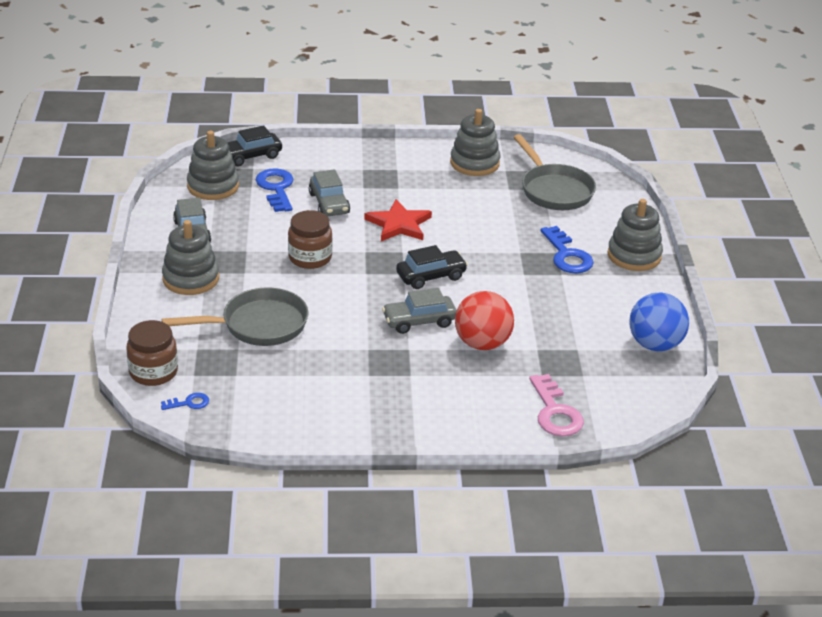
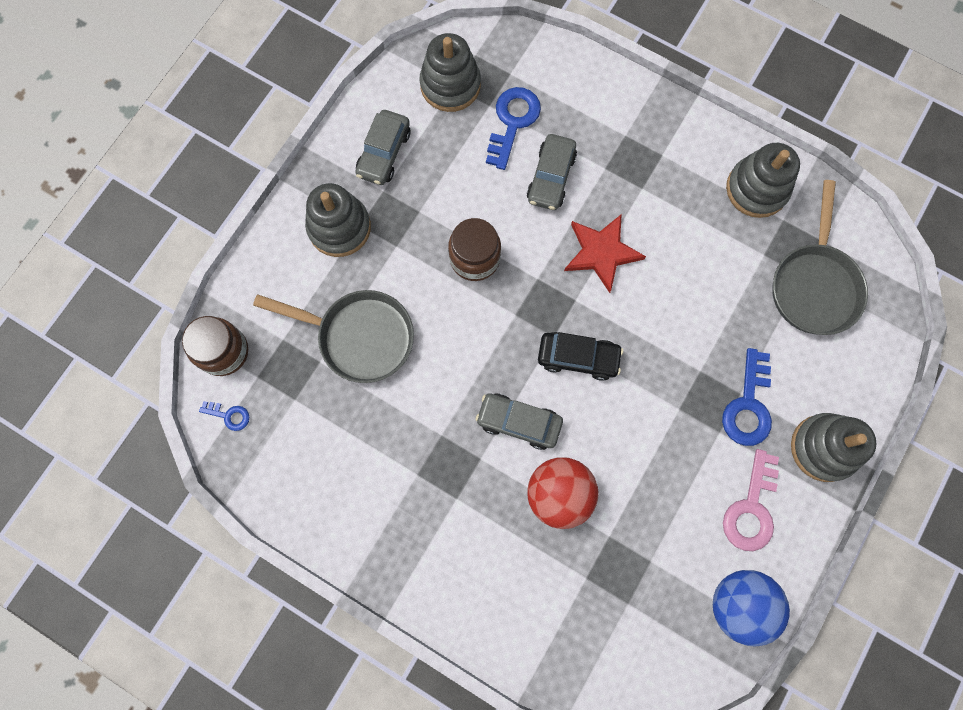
camera: 35 degrees right, 40 degrees up
black car [228,125,282,167] -> none
pink key [529,374,584,436] -> pink key moved to [723,449,779,551]

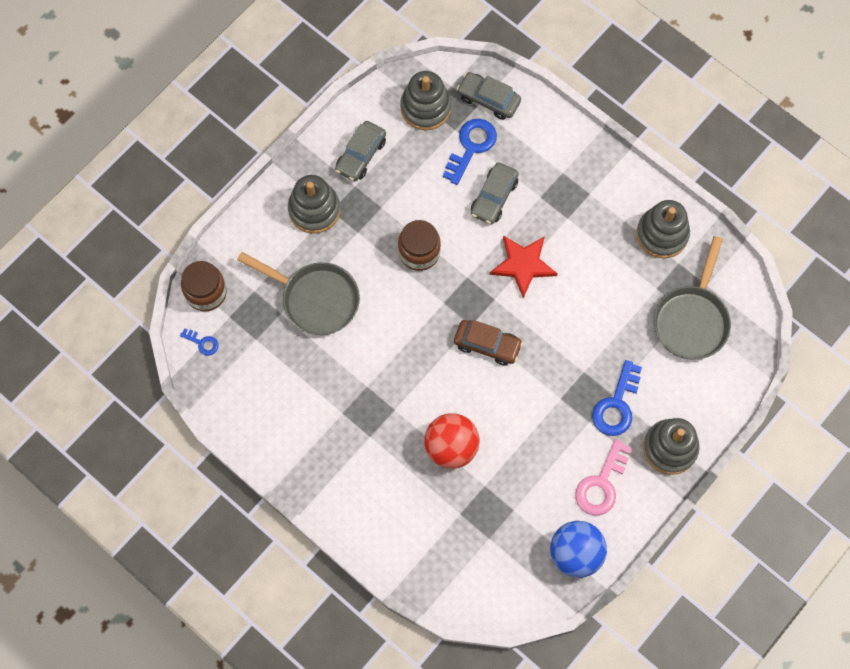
camera: 10 degrees right, 5 degrees down
grey car [475,394,563,450] -> grey car moved to [457,72,521,120]
black car [538,332,623,381] -> brown car [454,320,523,366]

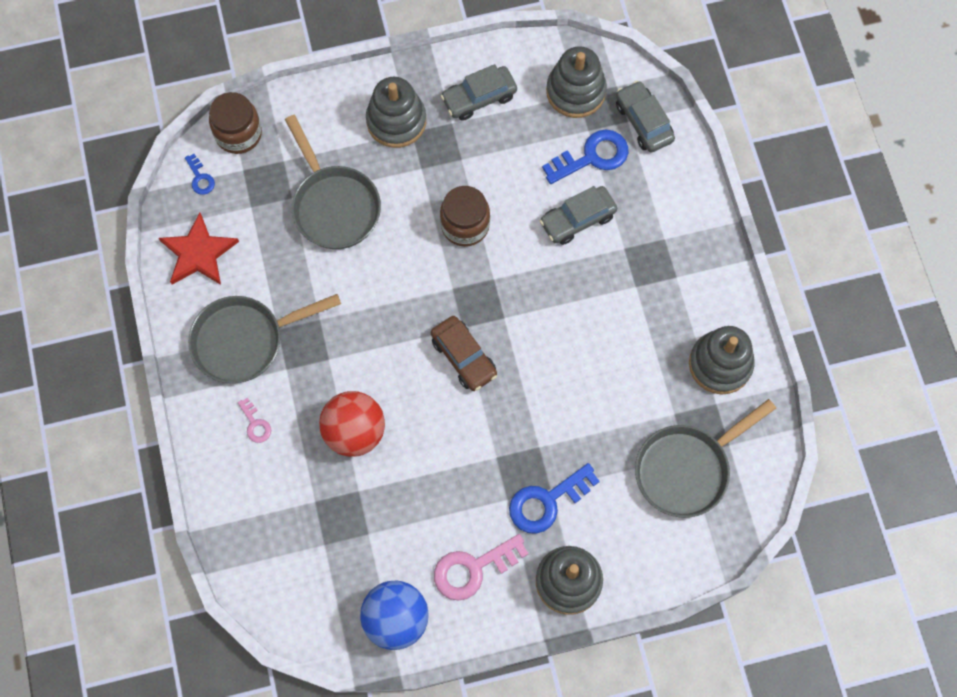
camera: 35 degrees right, 0 degrees up
red star [490,235,558,298] -> red star moved to [159,213,239,285]
none -> grey pan [188,294,341,383]
none -> pink key [238,398,271,443]

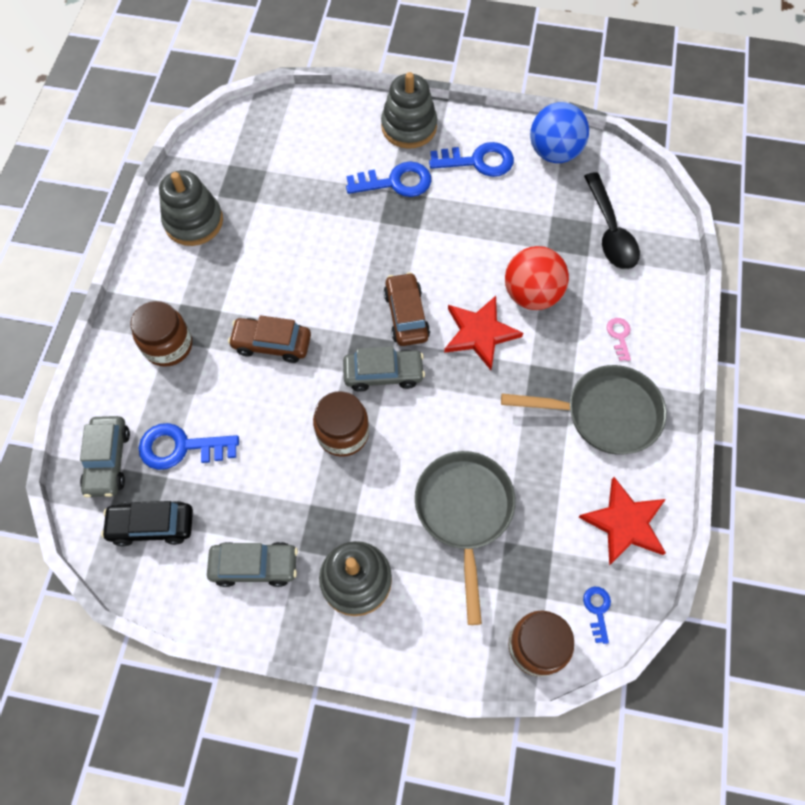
camera: 155 degrees left, 5 degrees down
pink key [434,534,529,601] -> blue key [429,142,514,177]
grey car [540,186,617,245] -> grey car moved to [343,347,425,392]
grey stacking toy [546,46,607,118] -> black car [101,501,193,546]
grey pan [635,399,776,518] -> none
none -> brown jar [130,301,192,367]
none -> brown car [228,315,311,363]
none -> red star [444,296,523,370]
none -> black spoon [584,172,640,269]

